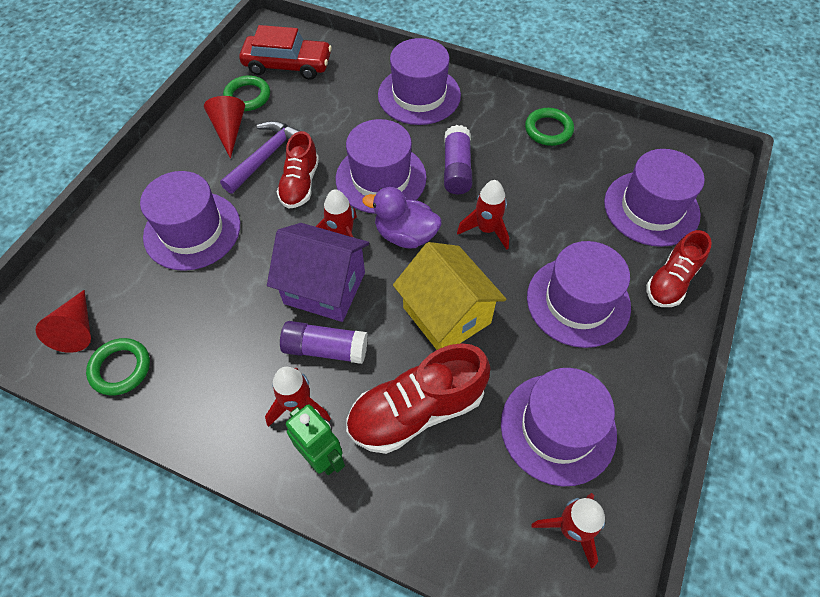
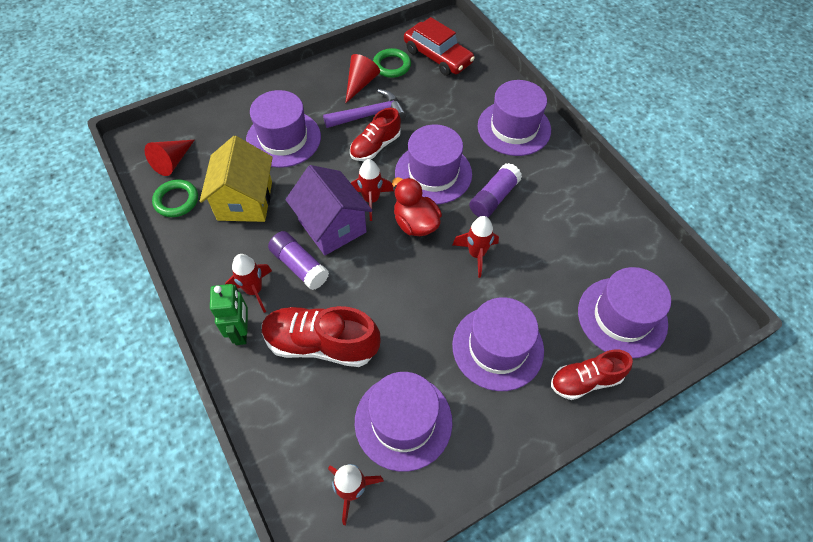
camera: 35 degrees right, 0 degrees up
purple duck [362,187,442,248] -> red duck [392,177,442,236]
yellow house [393,242,506,350] -> yellow house moved to [200,136,273,222]
green ring [525,108,574,146] -> none

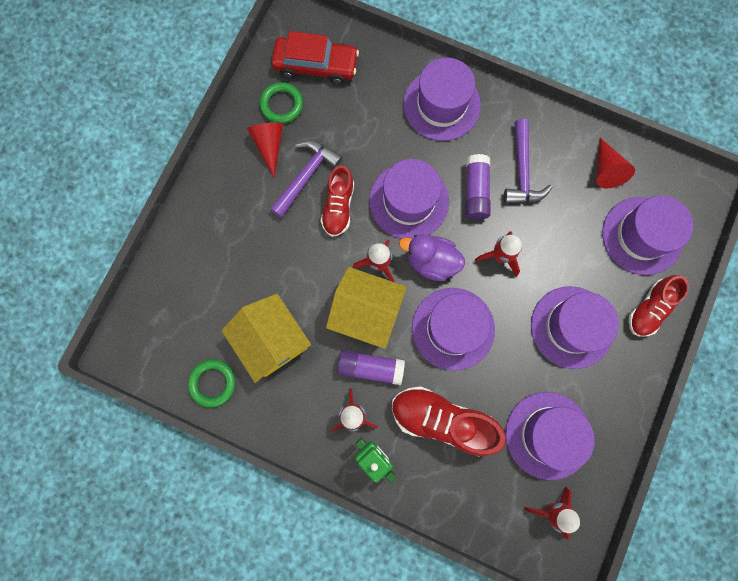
camera: 35 degrees left, 20 degrees up
red cone [145,140,195,176] -> red cone moved to [596,138,635,188]
purple hat [246,90,321,168] -> purple hat moved to [412,288,495,371]
red shoe [262,306,381,367] -> red shoe turned 45 degrees clockwise [392,386,506,456]
purple house [285,165,372,255] -> yellow house [326,267,407,349]
red duck [392,177,442,236] -> purple duck [399,234,465,281]
none -> purple hammer [504,119,553,203]

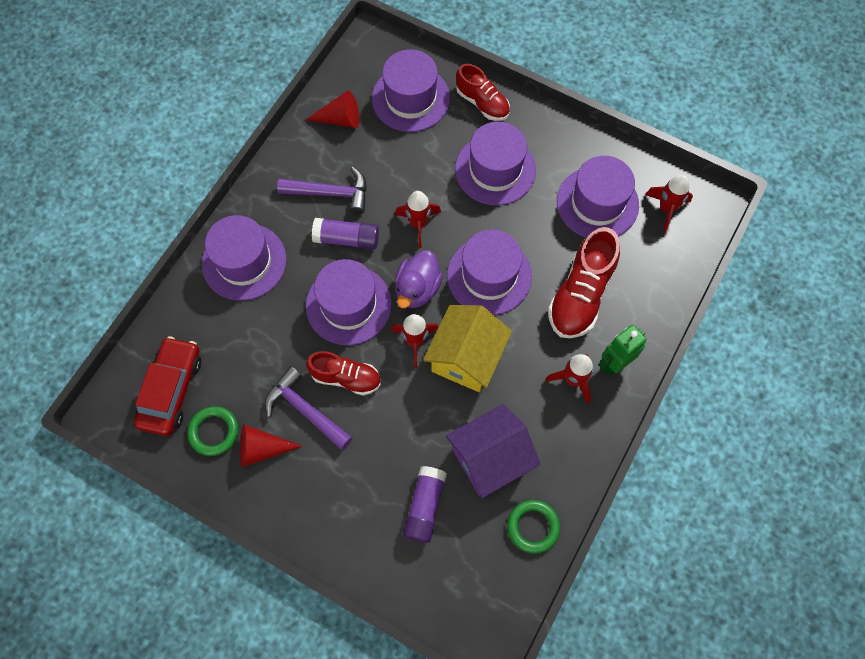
camera: 85 degrees left, 10 degrees down
yellow house [221,294,311,383] -> purple house [446,404,541,498]
purple glue stick [337,350,405,385] -> purple glue stick moved to [403,466,447,543]

